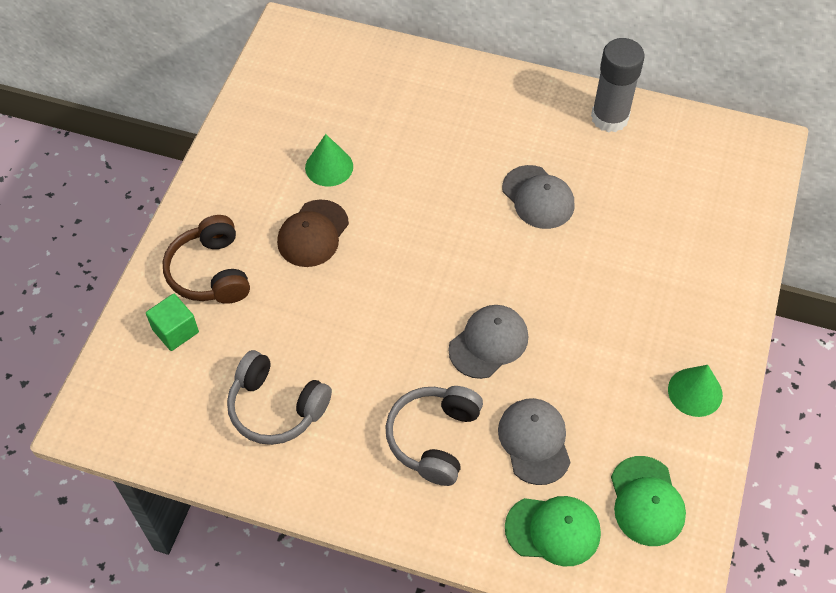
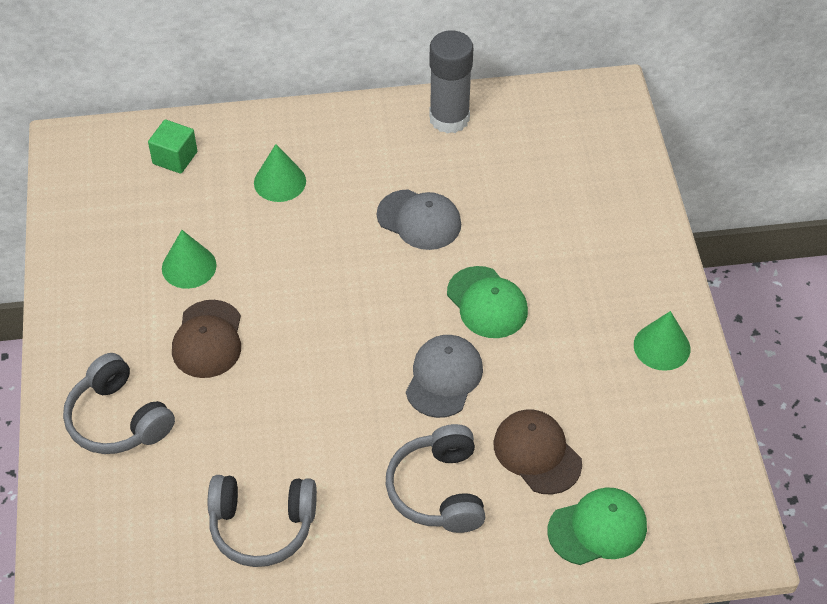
camera: 25 degrees left, 5 degrees down
green cube [146,294,199,351] -> green cube moved to [148,119,197,174]
brown headphones [163,215,250,304] -> grey headphones [63,353,175,454]
grey cap [498,398,571,485] -> brown cap [494,410,582,494]
green cap [611,456,686,546] -> green cap moved to [447,266,528,338]
none -> green cone [254,144,306,202]

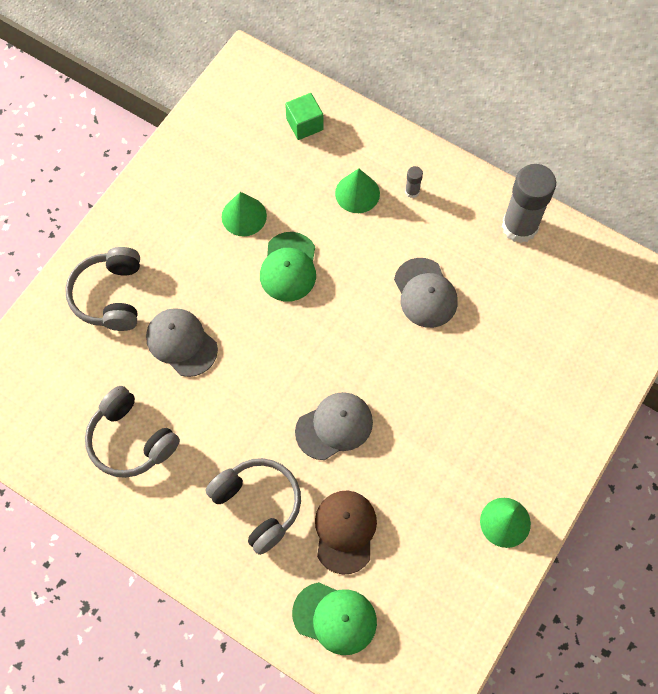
camera: 40 degrees right, 15 degrees up
brown cap [172,300,241,378] -> none
grey headphones [386,424,486,533] -> grey headphones turned 105 degrees clockwise [206,458,301,555]
green cap [447,266,528,338] -> green cap moved to [260,232,316,302]
none -> grey cap [146,308,218,377]
none -> grey glue stick [405,166,423,198]

